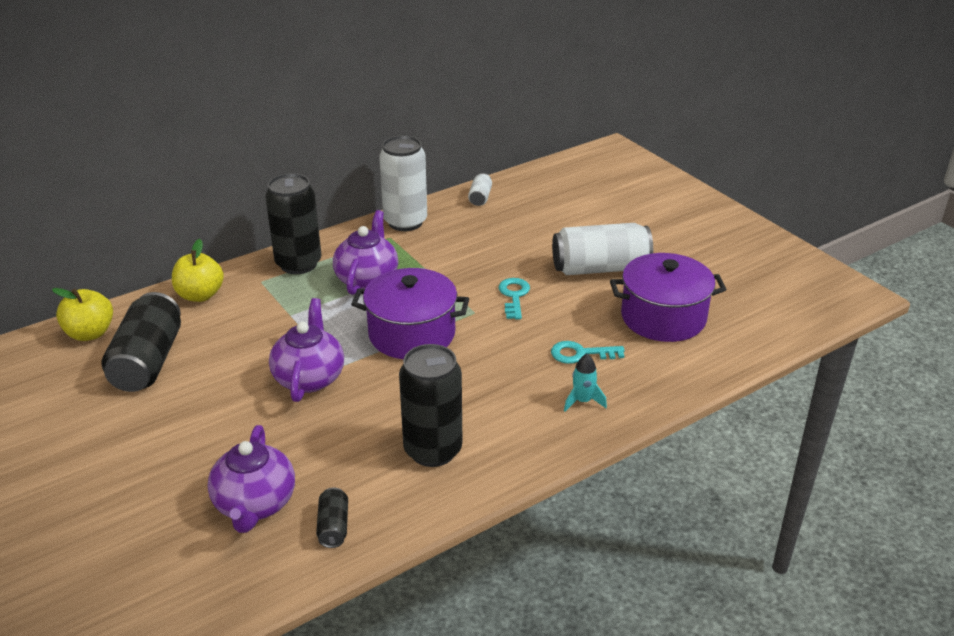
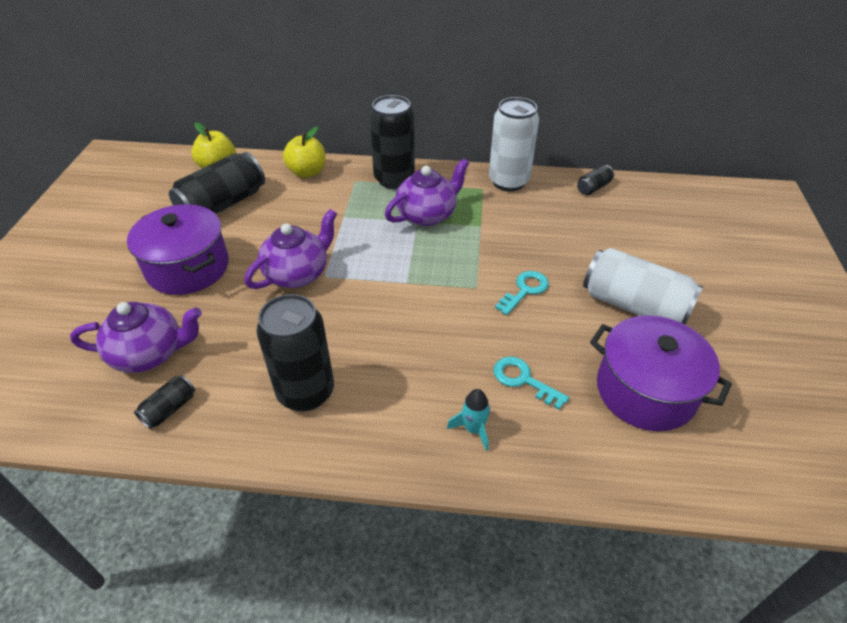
camera: 40 degrees right, 10 degrees up
purple teapot [208,425,295,533] -> purple teapot turned 135 degrees counterclockwise [70,302,202,373]
purple pot [351,268,469,359] -> purple pot moved to [127,204,229,295]
white can [468,173,492,206] -> black can [577,165,614,195]

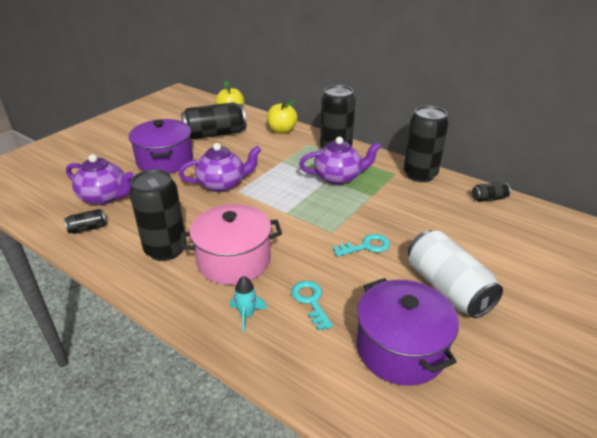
camera: 30 degrees right, 10 degrees down
white can [489,97,539,191] -> black can [404,106,448,182]
none -> pink pot [180,204,282,285]

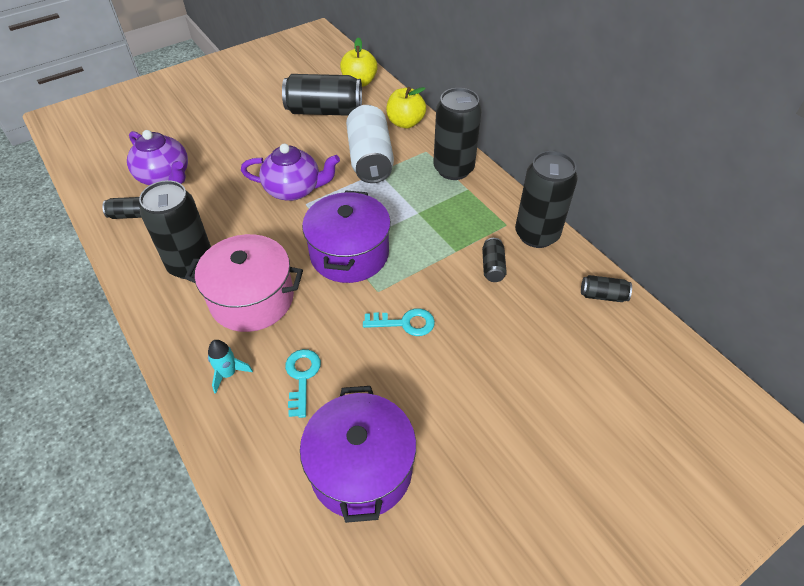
camera: 20 degrees right, 15 degrees up
purple pot [129,119,193,173] -> purple pot moved to [302,190,391,283]
purple teapot [299,137,381,185] -> none
white can [408,230,503,318] -> white can moved to [346,105,394,183]
none -> black can [482,238,507,282]

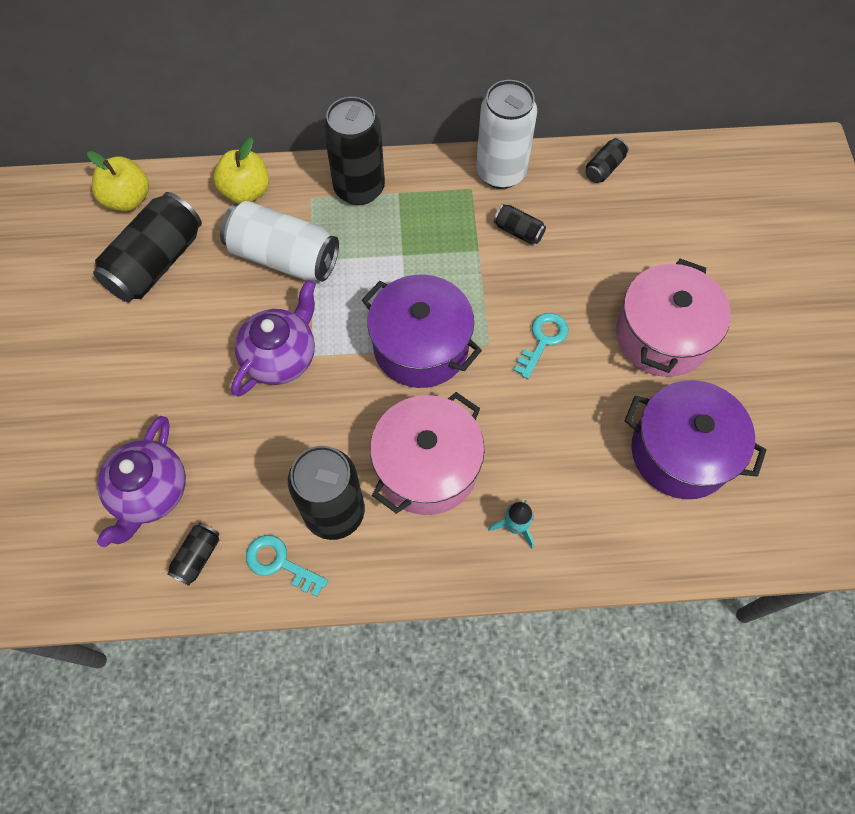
camera: 60 degrees left, 15 degrees up
purple teapot [127,130,188,185] -> purple teapot turned 120 degrees clockwise [97,416,186,547]
turquoise key [285,349,321,418] -> turquoise key moved to [246,535,328,597]
black can [515,151,578,248] -> white can [476,80,537,189]
none -> pink pot [616,259,731,377]

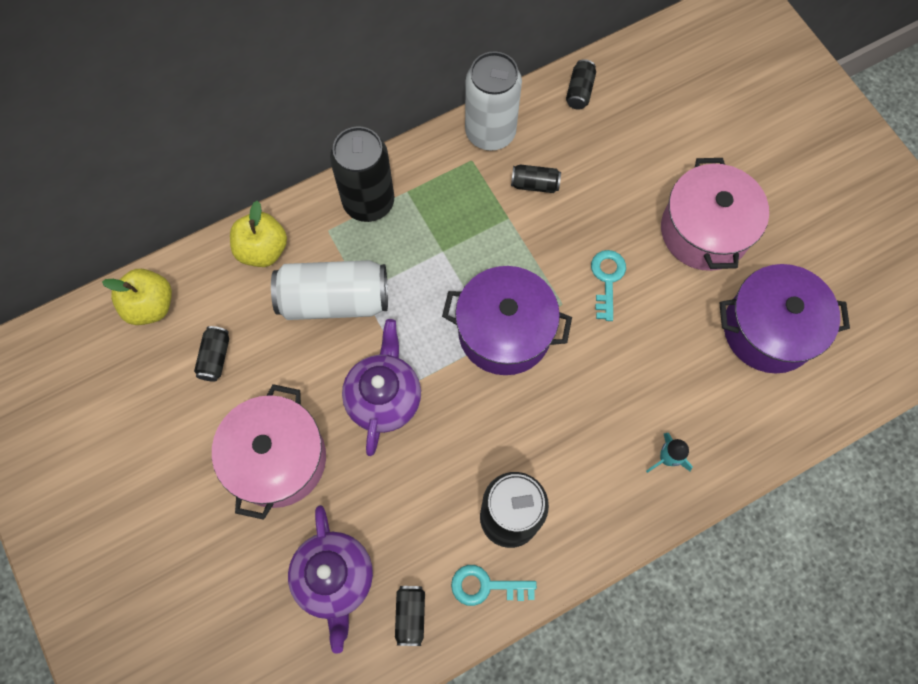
camera: 25 degrees left, 5 degrees up
black can [93,192,202,302] -> black can [194,326,229,381], size x0.46
pink pot [370,392,485,515] -> pink pot moved to [212,384,326,520]

